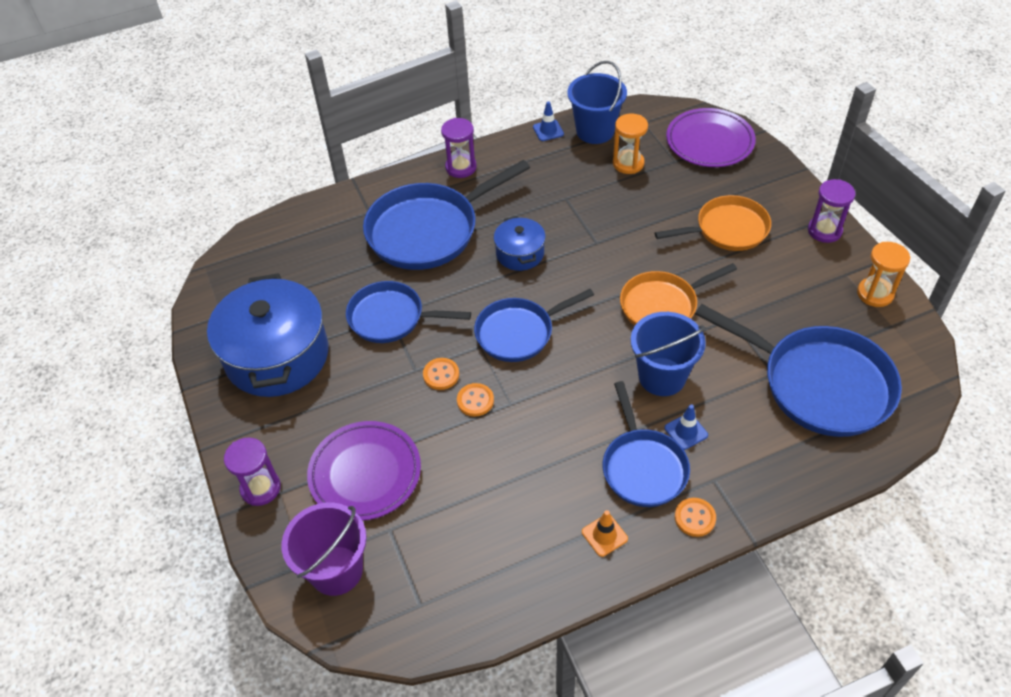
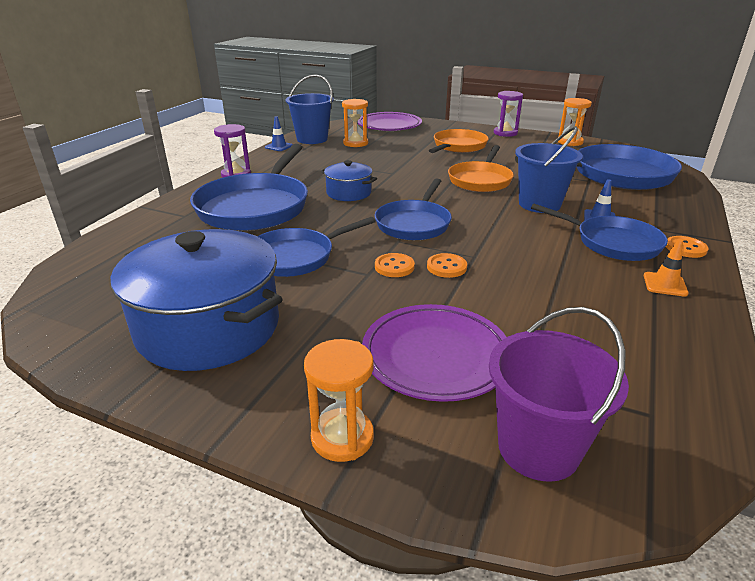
camera: 45 degrees left, 20 degrees down
purple hourglass [224,437,281,506] -> orange hourglass [304,339,374,462]

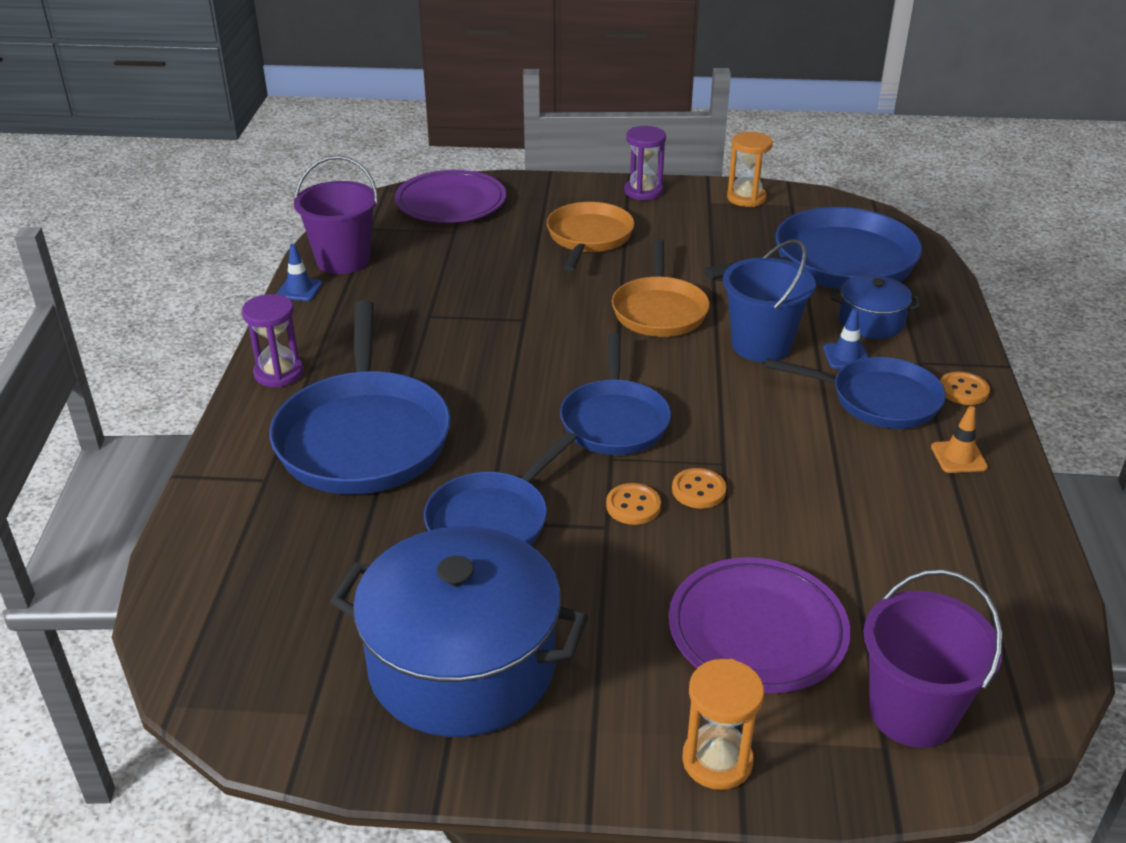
camera: 20 degrees left, 5 degrees up
blue bucket [286,75,334,144] -> purple bucket [294,155,378,274]
blue pot [321,160,377,201] -> blue pot moved to [831,275,920,339]
orange hourglass [342,99,368,147] -> none

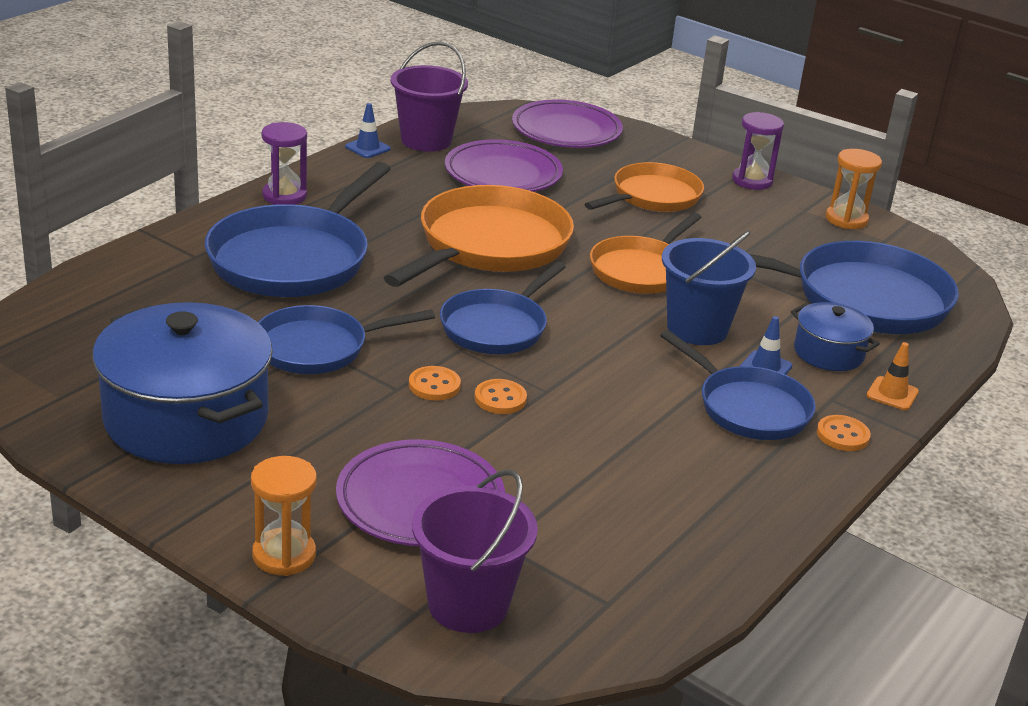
camera: 30 degrees right, 5 degrees down
orange traffic cone [931,406,988,473] -> orange traffic cone moved to [866,342,919,410]
none -> orange pan [384,185,574,287]
none -> purple plate [445,139,563,192]

